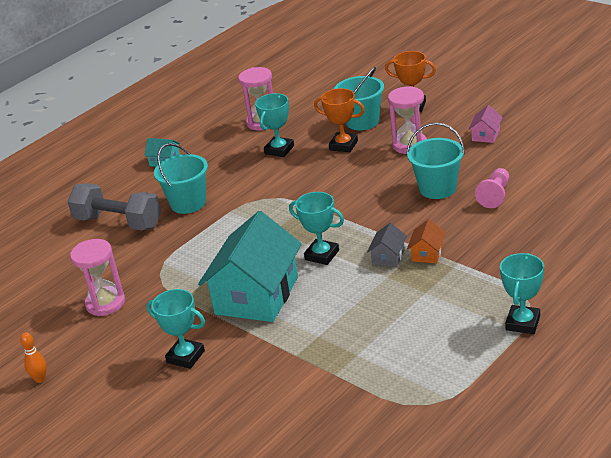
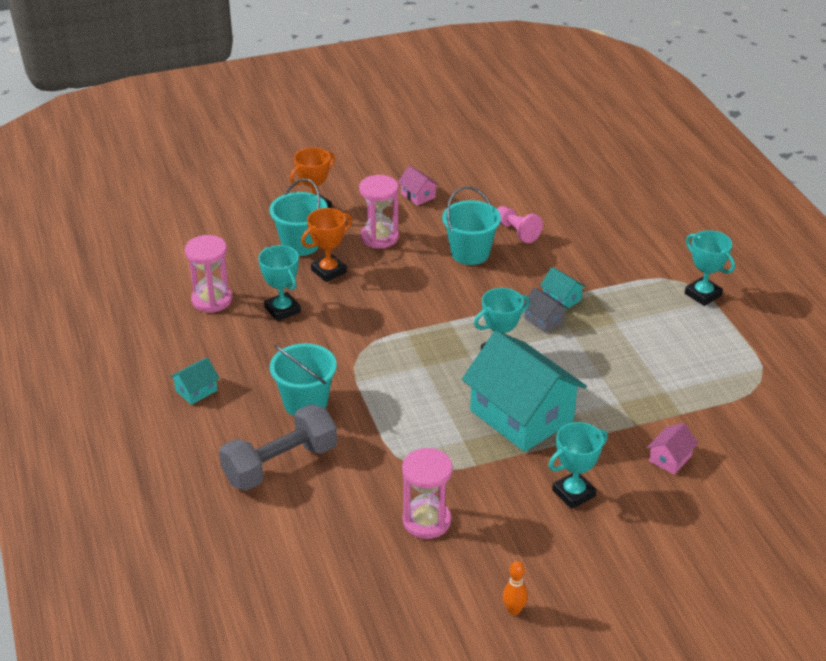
camera: 65 degrees left, 5 degrees up
orange house [407,219,445,263] -> turquoise house [540,267,586,310]
none -> pink house [647,423,698,475]

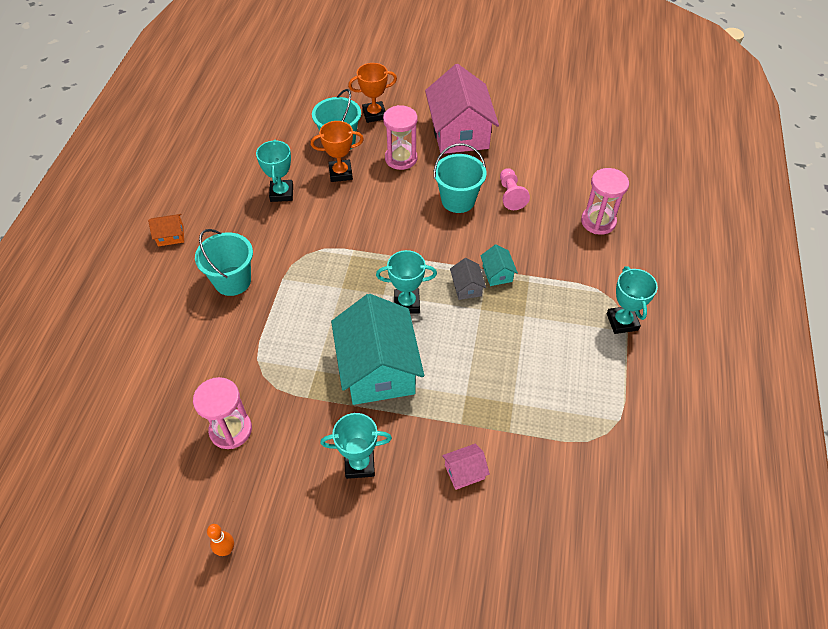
camera: 30 degrees right, 15 degrees up
turquoise house [170,357,219,405] -> orange house [148,214,184,247]
pink hourglass [185,235,232,313] -> pink hourglass moved to [581,168,629,235]
grey dumbbell [219,404,337,491] -> none
pink house [398,166,439,206] -> pink house [425,64,499,154], size x2.42

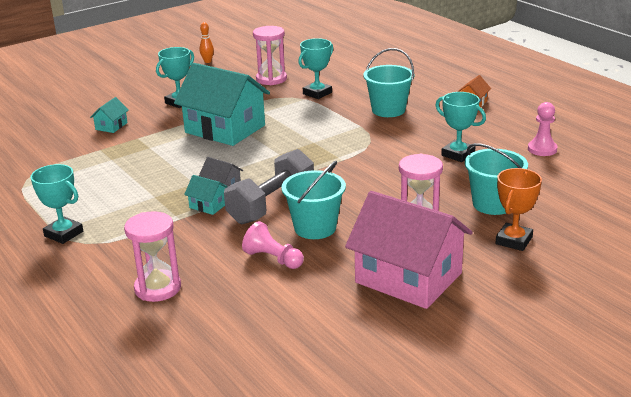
camera: 135 degrees right, 25 degrees down
orange trophy [311,121,364,182] -> none
turquoise trophy [376,250,437,314] -> turquoise trophy moved to [298,38,333,99]
pink house [442,444,490,490] -> turquoise house [90,97,129,133]
none -> grey dumbbell [224,149,314,224]
none -> pink pawn [528,102,557,156]

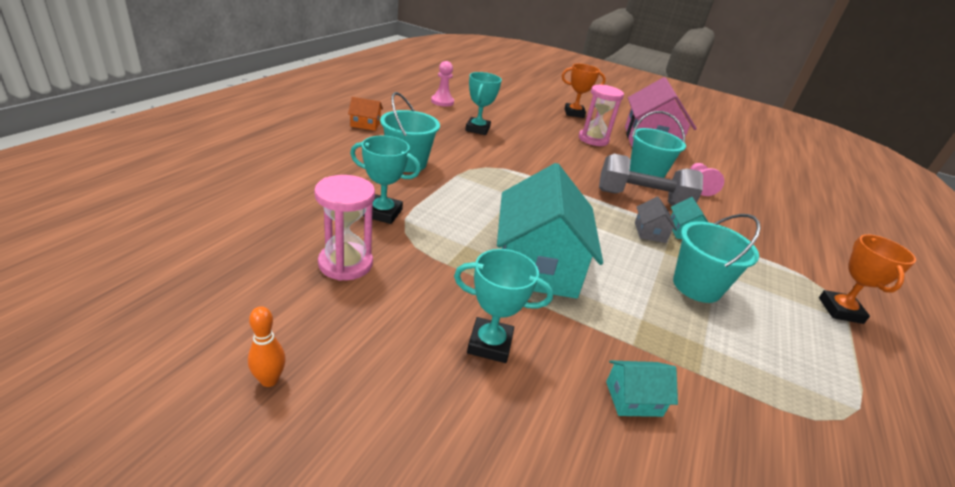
camera: 125 degrees left, 5 degrees up
turquoise trophy [30,164,83,244] -> orange trophy [819,234,916,324]
pink hourglass [124,211,181,302] -> none
turquoise bucket [465,143,528,215] -> turquoise bucket moved to [673,214,761,303]

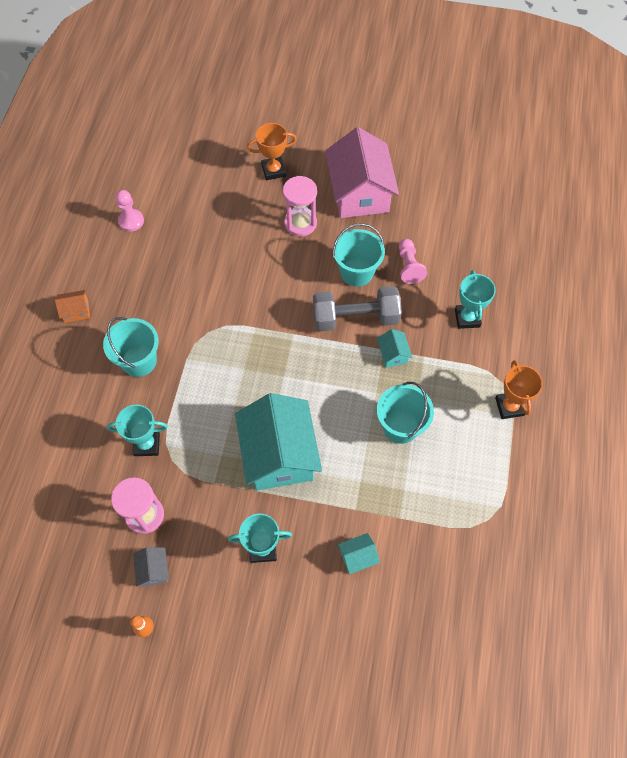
camera: 10 degrees left, 30 degrees up
turquoise trophy [465,72,502,135] -> turquoise trophy moved to [455,270,496,329]
grey house [635,197,677,243] -> grey house moved to [133,547,169,587]

